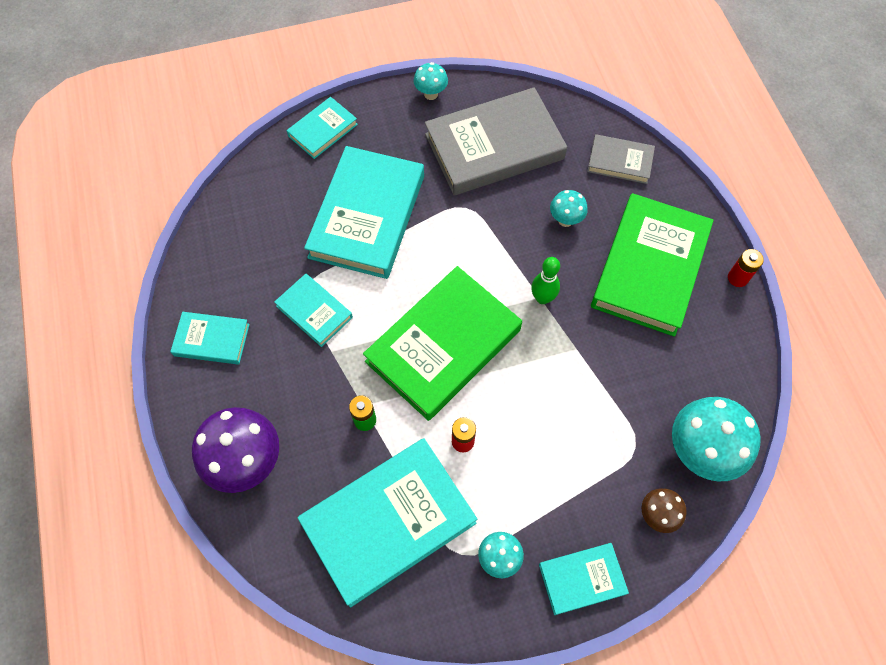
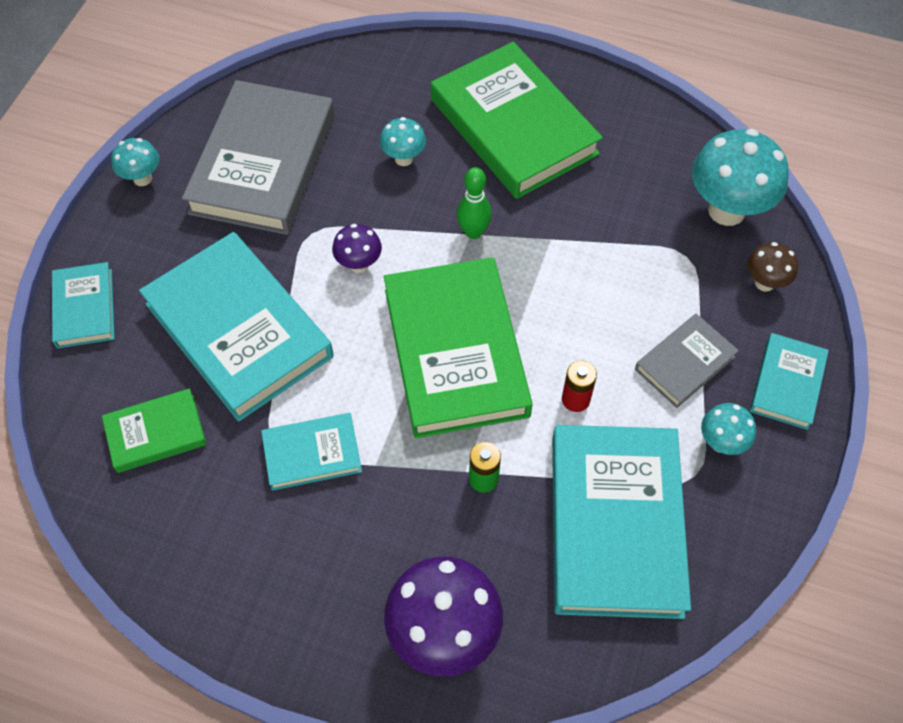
camera: 55 degrees left, 5 degrees down
turquoise book [170,312,250,365] -> none
grey book [587,134,655,184] -> grey book moved to [635,314,739,408]
red battery [728,249,764,287] -> none
none -> green book [102,388,206,473]
none -> purple mushroom [332,224,382,273]

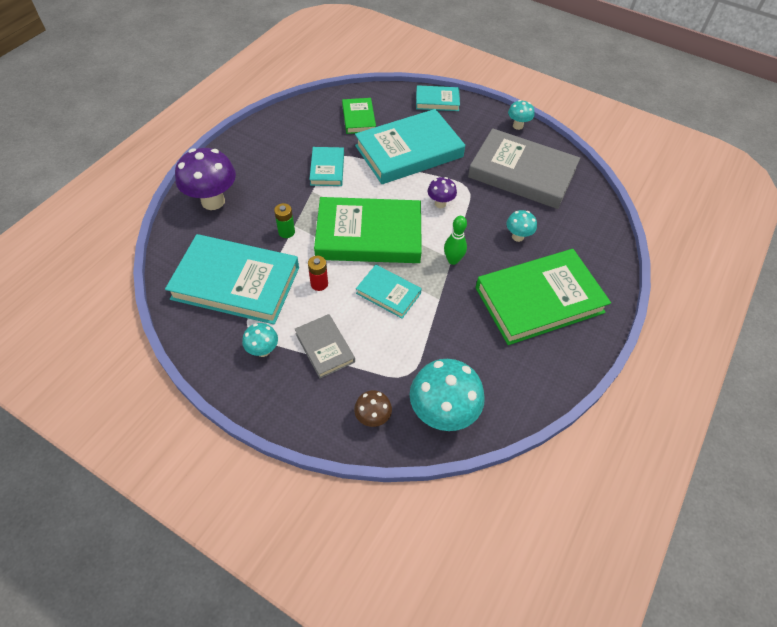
camera: 100 degrees right, 5 degrees down
turquoise book [750,333,829,430] -> turquoise book moved to [356,265,422,318]

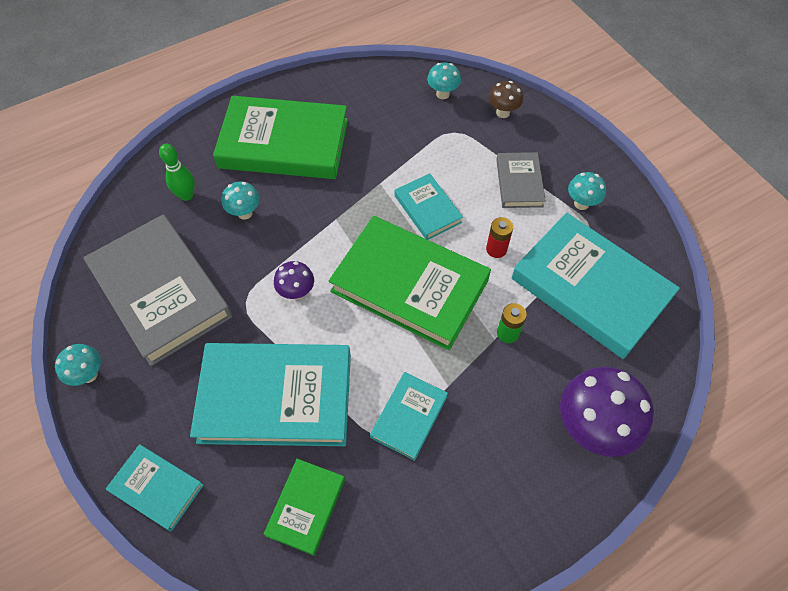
camera: 150 degrees left, 5 degrees up
turquoise mushroom [410,359,485,431] -> turquoise mushroom [427,62,461,99], size x0.51
green bowling pin [444,216,467,265] -> green bowling pin moved to [159,144,195,201]

